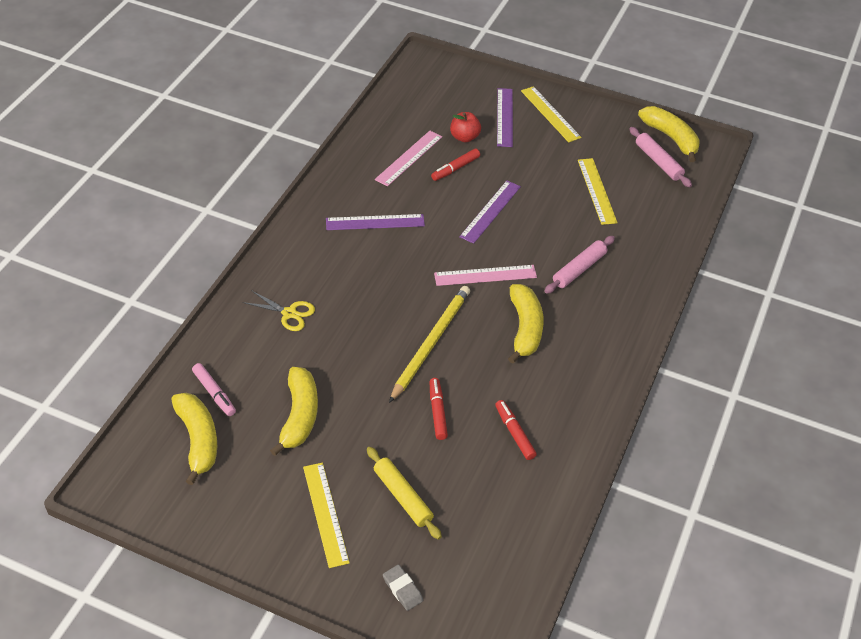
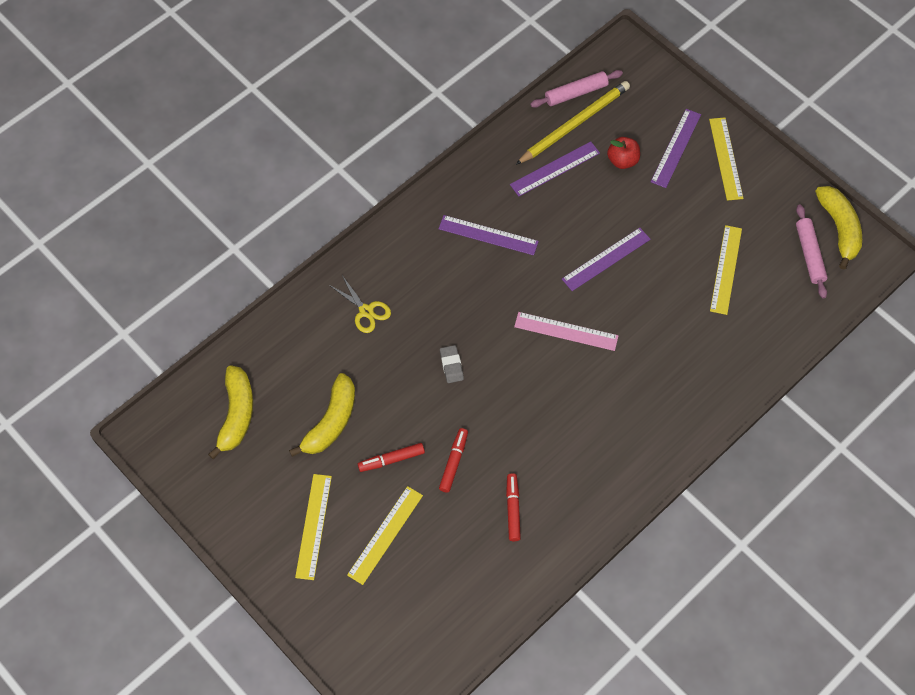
camera: 25 degrees right, 15 degrees up
pink marker [192,363,236,416] -> none
yellow rolling pin [367,447,442,540] -> yellow ruler [347,486,423,585]
pink ruler [375,131,442,187] -> purple ruler [510,141,600,197]
grey eraser [383,565,423,611] -> grey eraser moved to [440,345,464,383]
yellow pencil [389,286,470,403] -> yellow pencil moved to [516,81,630,165]
red marker [431,149,480,181] -> red marker moved to [358,443,425,472]
yellow banana [508,284,544,364] -> none
pink rolling pin [544,236,615,294] -> pink rolling pin moved to [530,70,623,108]

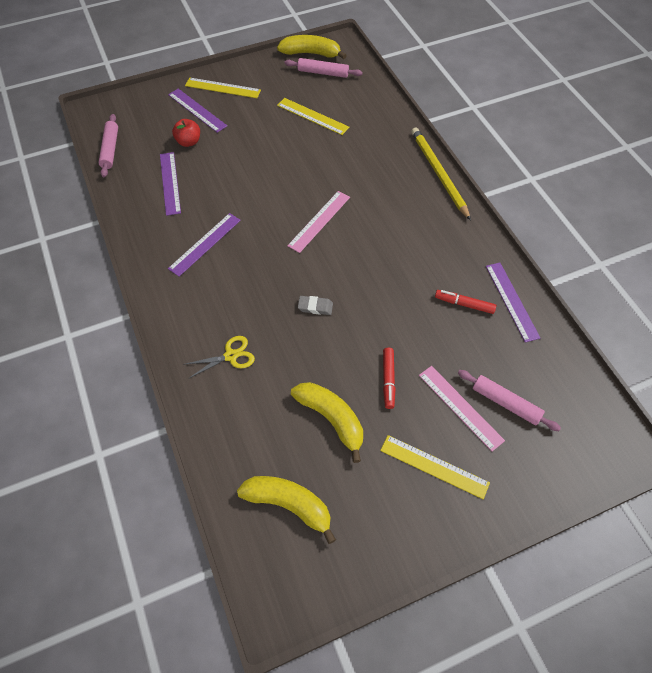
camera: 70 degrees left, 5 degrees down
yellow ruler [347,486,423,585] -> pink ruler [419,366,505,451]
red marker [439,428,468,493] -> none
yellow pencil [516,81,630,165] -> yellow pencil moved to [411,127,471,220]
purple ruler [562,228,651,291] -> purple ruler moved to [486,263,540,343]
none -> pink rolling pin [458,370,561,431]

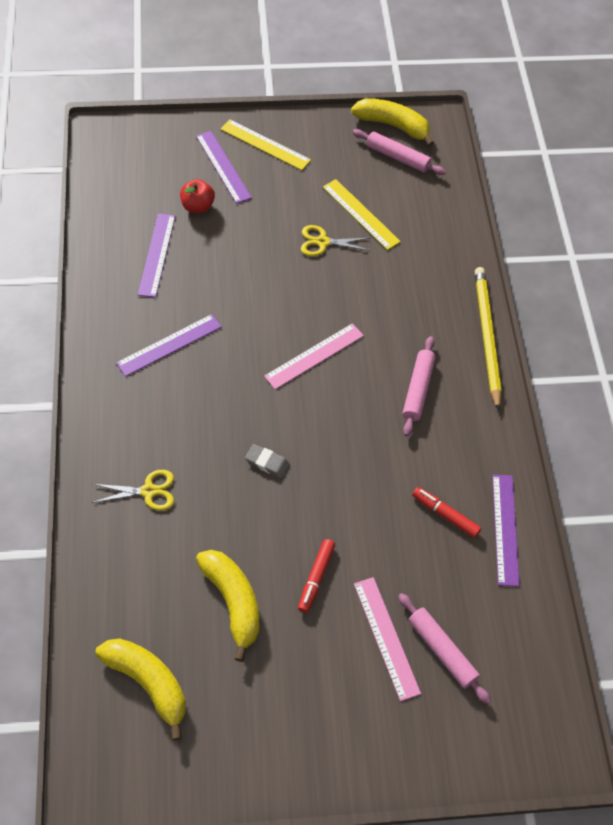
camera: 15 degrees right, 0 degrees up
pink rolling pin [98,114,118,177] -> pink rolling pin moved to [403,336,436,436]
yellow ruler [380,435,490,499] -> none
none -> yellow scissors [301,225,371,256]

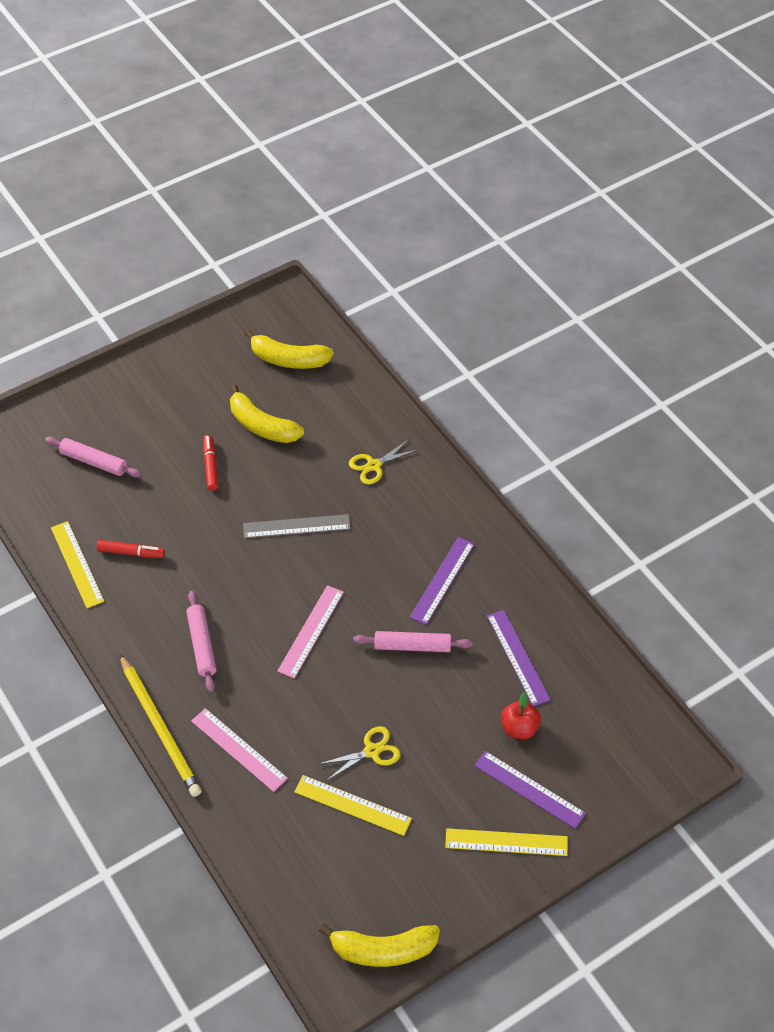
camera: 155 degrees right, 5 degrees down
grey eraser [245,444,290,478] -> grey ruler [243,514,351,538]
pink rolling pin [353,129,446,175] -> pink rolling pin moved to [353,631,473,652]
pink ruler [354,577,421,701] -> pink ruler moved to [191,708,288,792]
purple ruler [492,475,520,587] -> yellow ruler [51,521,104,608]

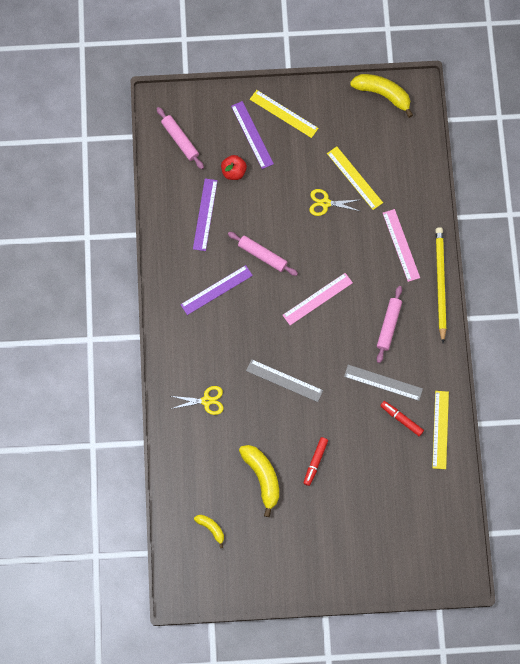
camera: 150 degrees left, 20 degrees up
pink rolling pin [45,437,141,478] -> pink rolling pin moved to [157,107,204,169]
yellow banana [245,330,334,369] -> yellow banana [194,515,224,548], size x0.54
none -> grey ruler [344,365,423,401]

